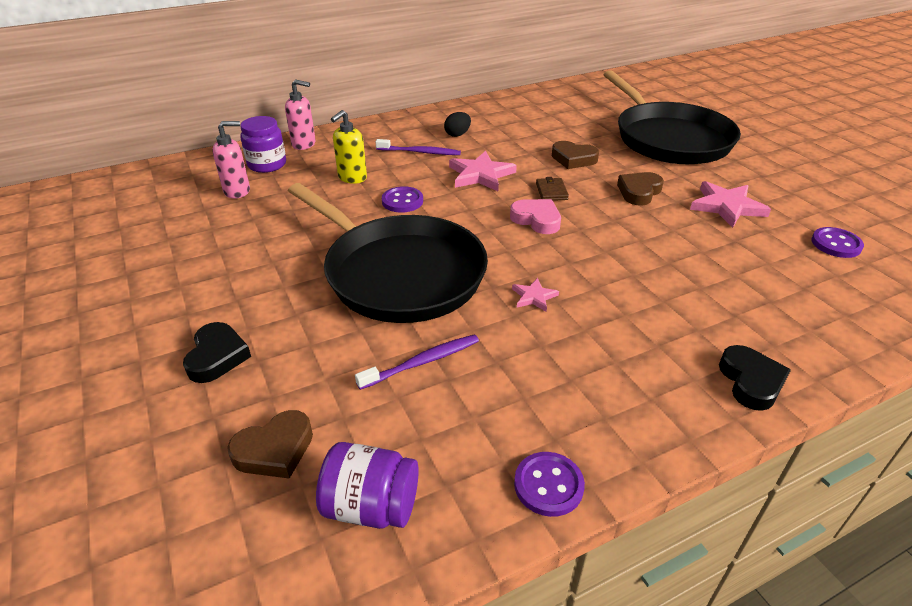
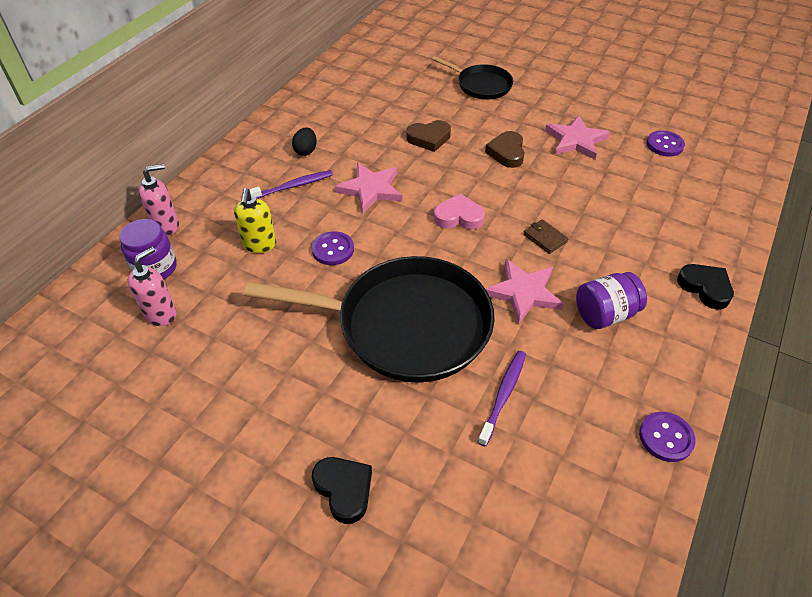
camera: 35 degrees left, 10 degrees up
brown heart [227,410,313,479] -> none
purple jar [316,442,419,529] -> purple jar moved to [576,272,647,329]
pink star [512,278,559,312] -> pink star [485,259,564,324], size x1.89
brown wallet [536,177,569,201] -> brown wallet moved to [524,219,568,254]
black pan [603,71,741,164] -> black pan [432,56,513,100], size x0.51

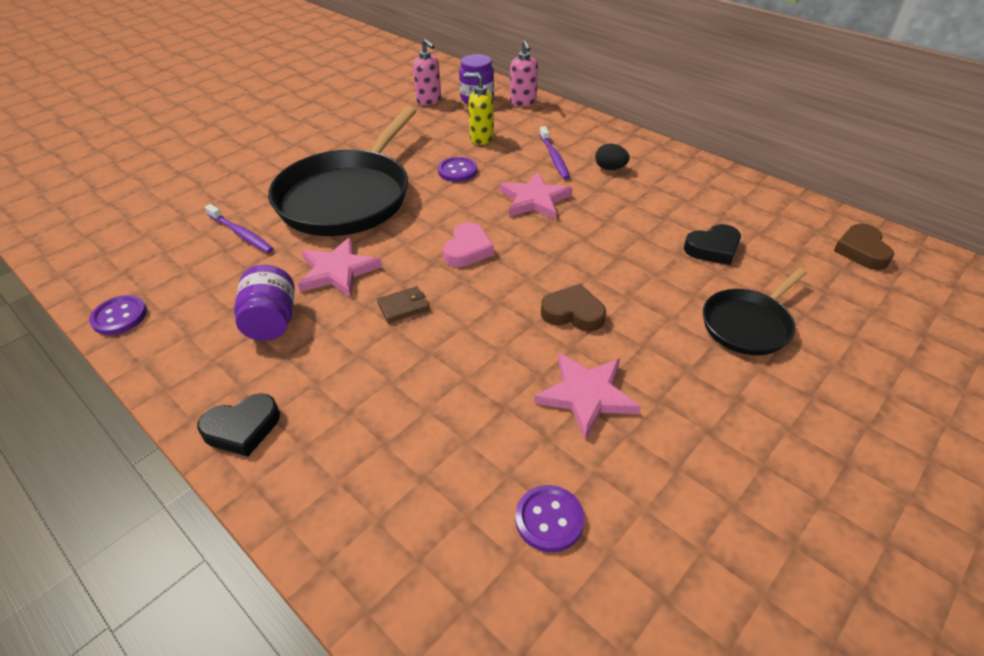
camera: 105 degrees right, 5 degrees down
black heart [312,457,372,524] -> black heart moved to [684,224,741,265]
brown heart [407,120,451,152] -> brown heart moved to [834,224,894,270]

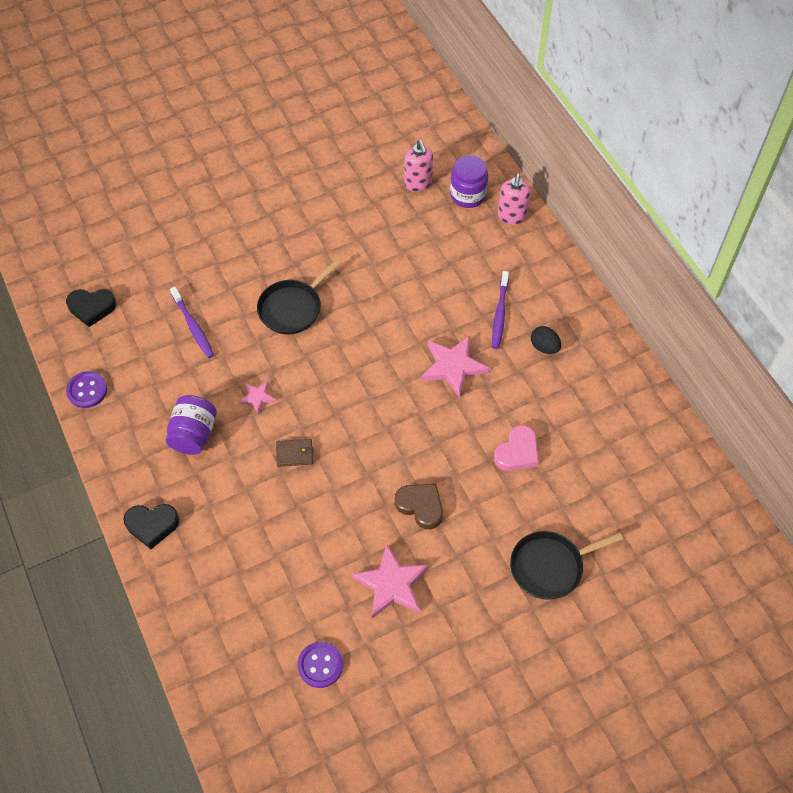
camera: 20 degrees right, 15 degrees up
black pan [268,106,416,236] -> black pan [257,259,342,334], size x0.51
pink star [298,237,382,297] -> pink star [239,381,276,414], size x0.53
purple button [438,157,477,182] -> none
pink heart [443,222,494,267] -> pink heart moved to [494,425,539,471]
yellow soap dispenser [464,72,494,145] -> none
black heart [684,224,741,265] -> black heart moved to [66,289,116,327]
brown heart [834,224,894,270] -> none

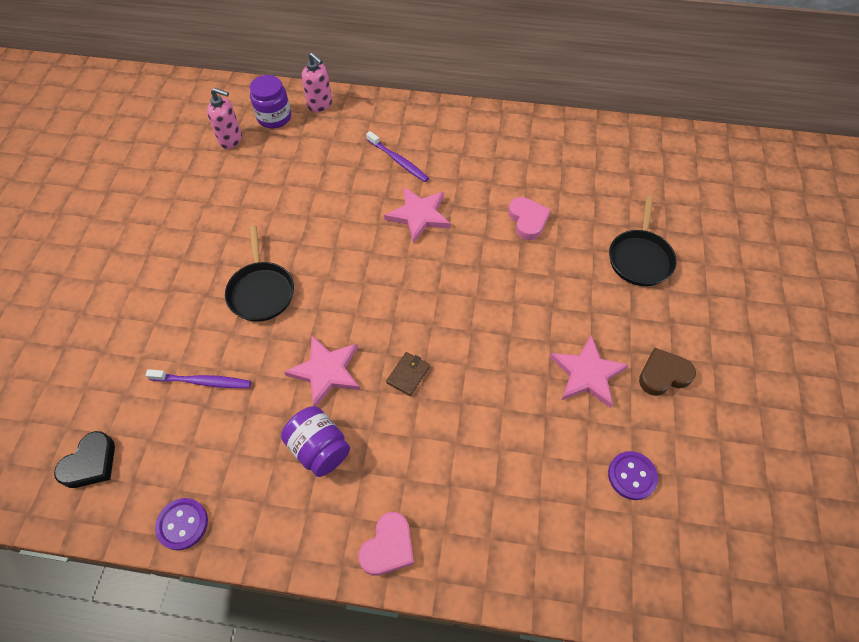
camera: 55 degrees left, 0 degrees up
black heart [124,504,179,549] -> pink heart [358,512,414,576]
pink star [239,381,276,414] -> pink star [284,336,360,407], size x1.89
brown heart [395,484,443,529] -> brown heart moved to [639,348,696,396]
black egg [531,326,561,354] -> none

